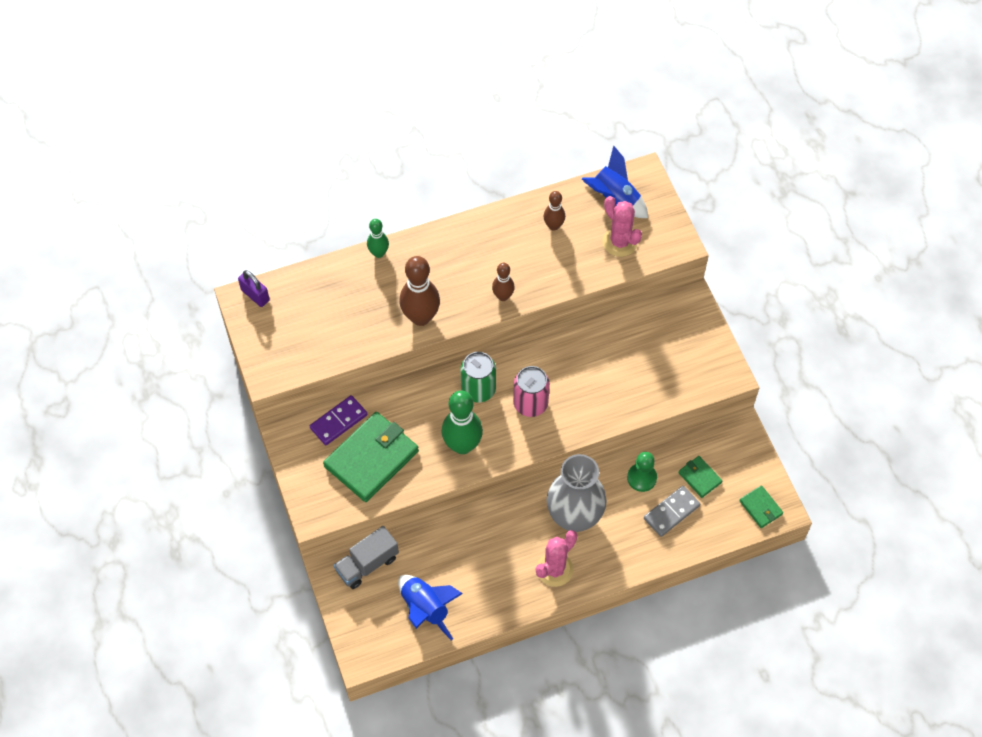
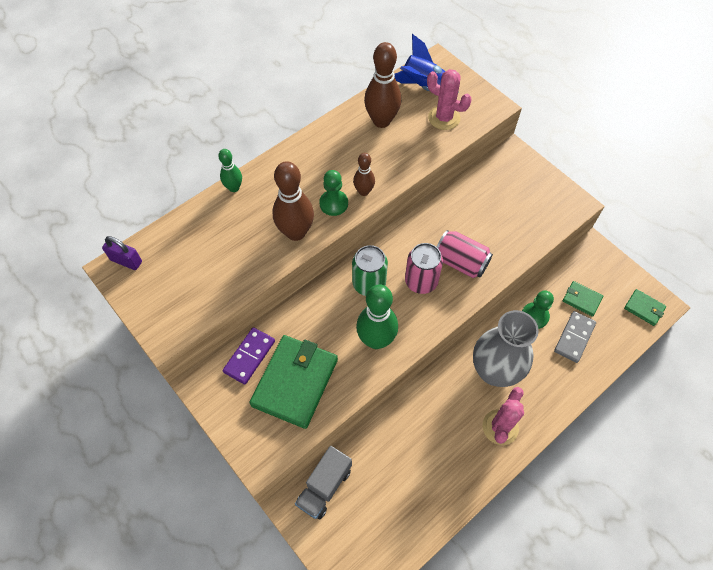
camera: 20 degrees left, 0 degrees up
blue rocket [398,575,463,640] -> none
brown bowling pin [544,191,565,231] -> brown bowling pin [364,42,401,128], size x1.78
none -> green pawn [319,170,348,216]
none -> pink can [436,230,493,278]

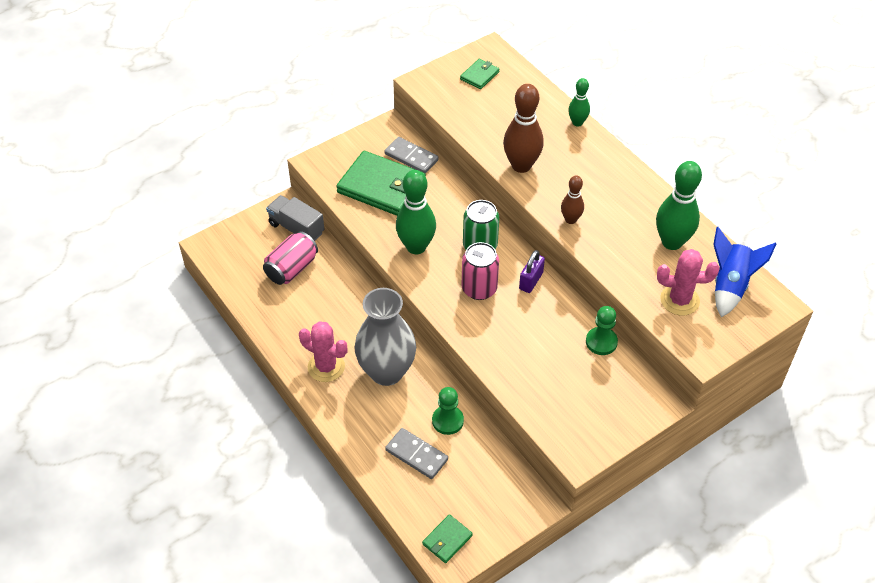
camera: 95 degrees right, 10 degrees down
purple padlock [102,236,142,270] -> purple padlock moved to [519,250,545,293]
purple domino [223,327,275,385] -> grey domino [385,137,439,174]
green pawn [319,170,348,216] -> green pawn moved to [586,306,618,355]
brown bowling pin [364,42,401,128] -> green bowling pin [656,161,702,250]
pink cactus [427,69,472,130] -> pink cactus turned 60 degrees clockwise [657,249,719,315]
pink can [436,230,493,278] -> pink can moved to [263,231,318,285]
green wallet [563,281,603,317] -> green wallet moved to [460,59,499,89]

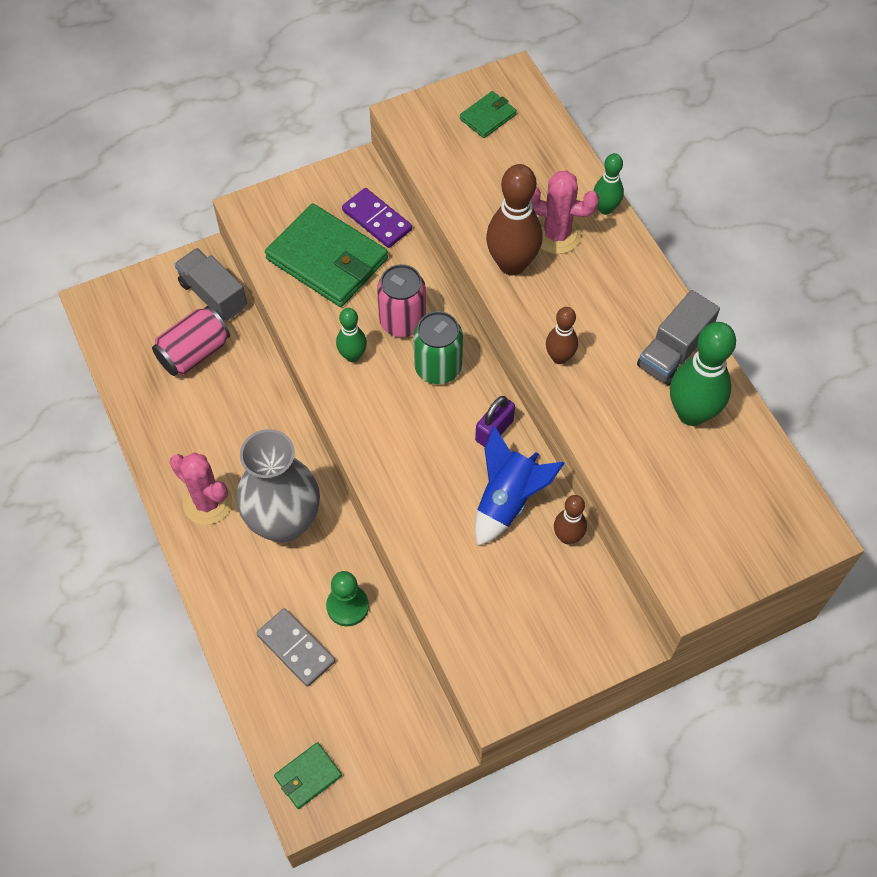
camera: 10 degrees right, 10 degrees up
grey domino [385,137,439,174] -> purple domino [342,188,412,248]
green bowling pin [396,170,436,254] -> green bowling pin [336,308,367,362], size x0.56
pink can [462,242,499,300] -> pink can moved to [377,264,426,337]
green pawn [586,306,618,355] -> brown bowling pin [554,495,587,544]
pink cactus [657,249,719,315] -> pink cactus moved to [531,170,599,254]
blue rocket [713,227,776,317] -> blue rocket moved to [475,425,565,546]
none -> grey truck [637,290,720,386]

